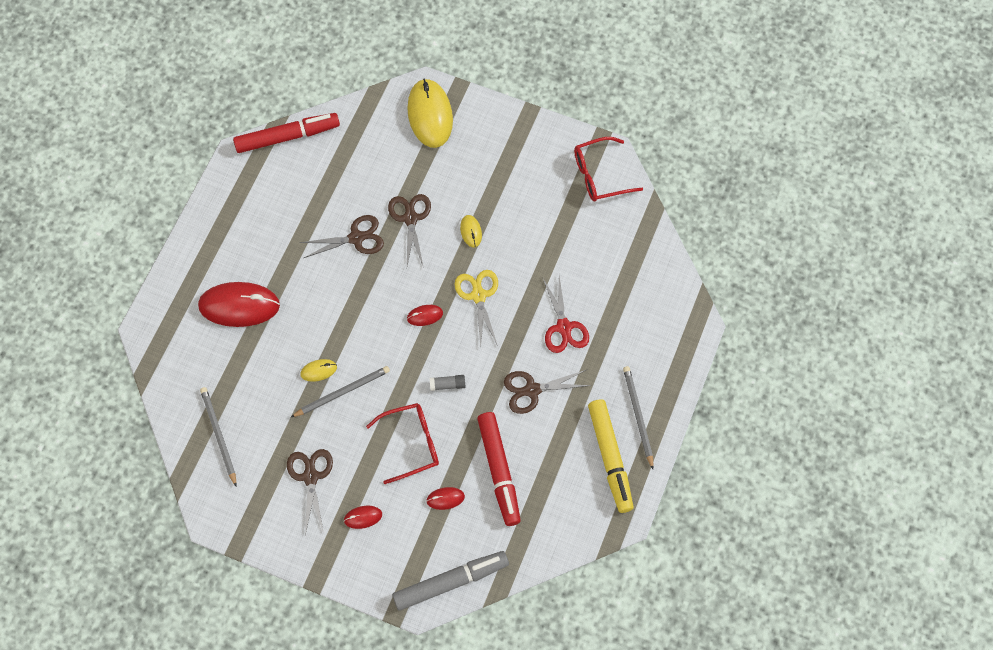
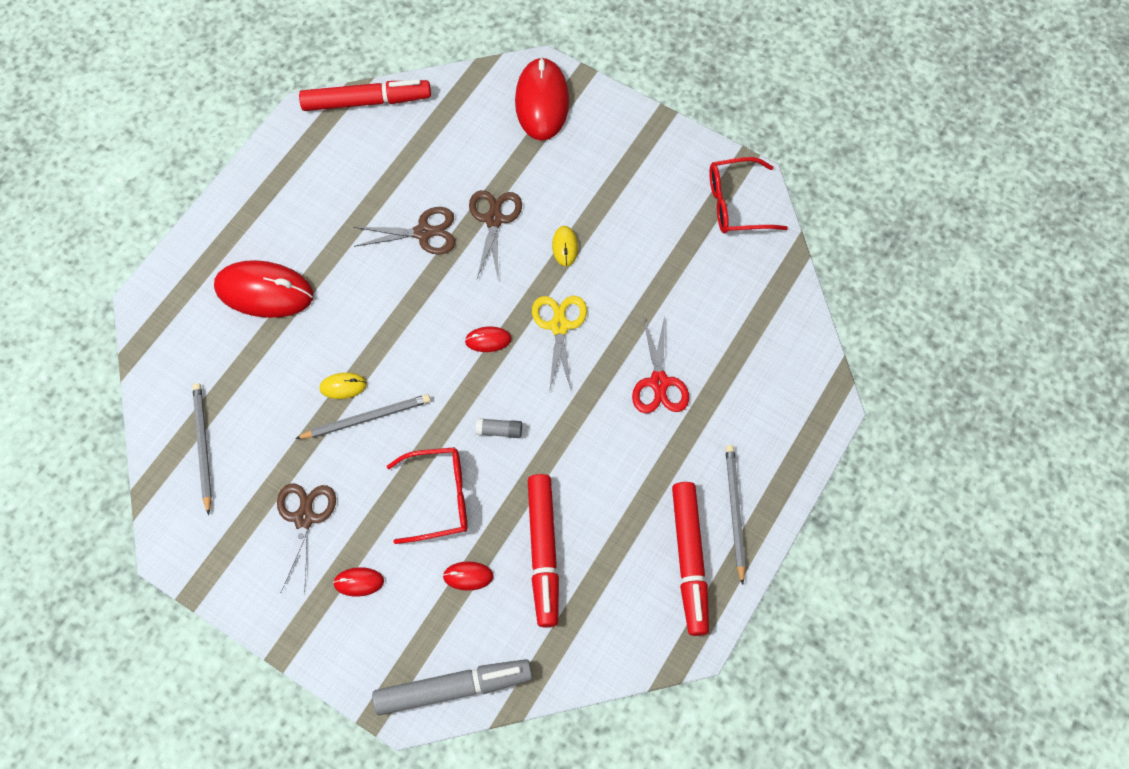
camera: 10 degrees right, 0 degrees up
yellow mouse [407,78,453,148] -> red mouse [515,57,569,141]
brown scissors [504,370,591,414] -> none
yellow marker [588,399,634,513] -> red marker [672,482,709,636]

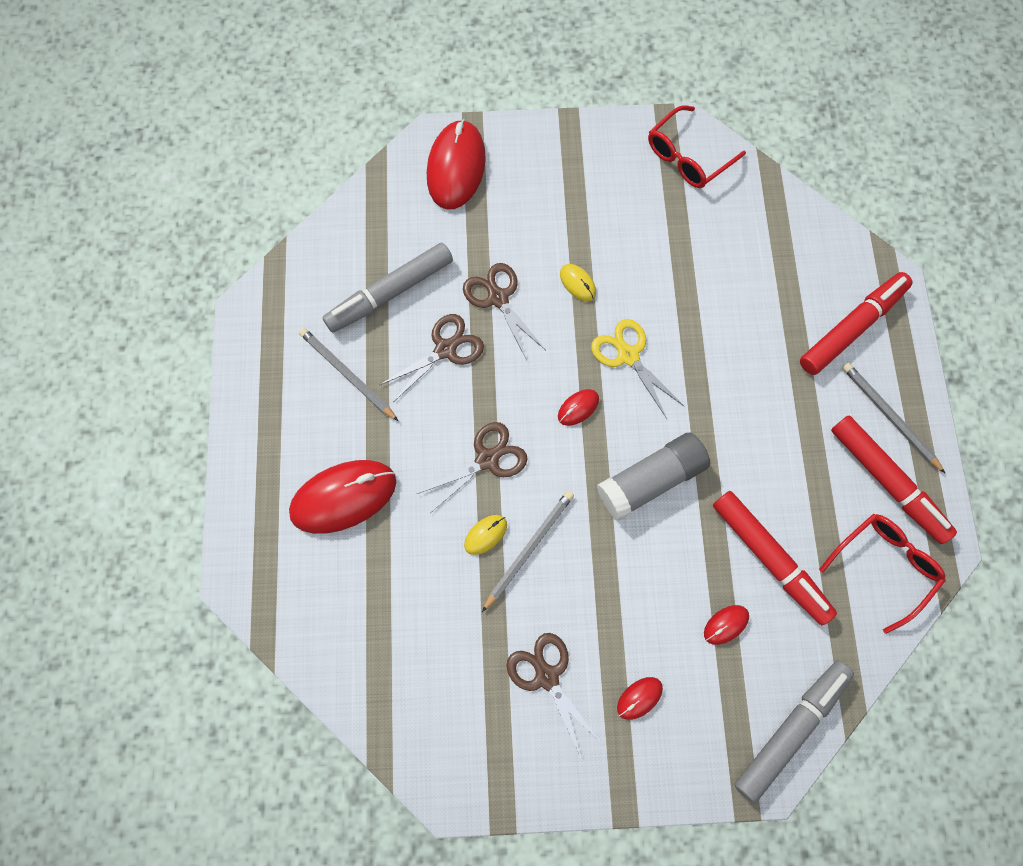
camera: 35 degrees left, 5 degrees up
grey pencil [192,383,212,515] -> grey pencil moved to [299,328,398,421]
red marker [299,79,431,111] -> red marker moved to [800,272,913,375]
red glasses [387,447,468,544] -> red glasses moved to [819,514,946,634]
grey glue stick [476,418,522,438] -> grey glue stick [597,432,710,521], size x2.30
red mouse [515,57,569,141] -> red mouse turned 45 degrees clockwise [427,119,486,210]
red scissors [632,316,689,413] -> none
none -> grey marker [322,243,453,333]
none -> brown scissors [417,422,527,512]

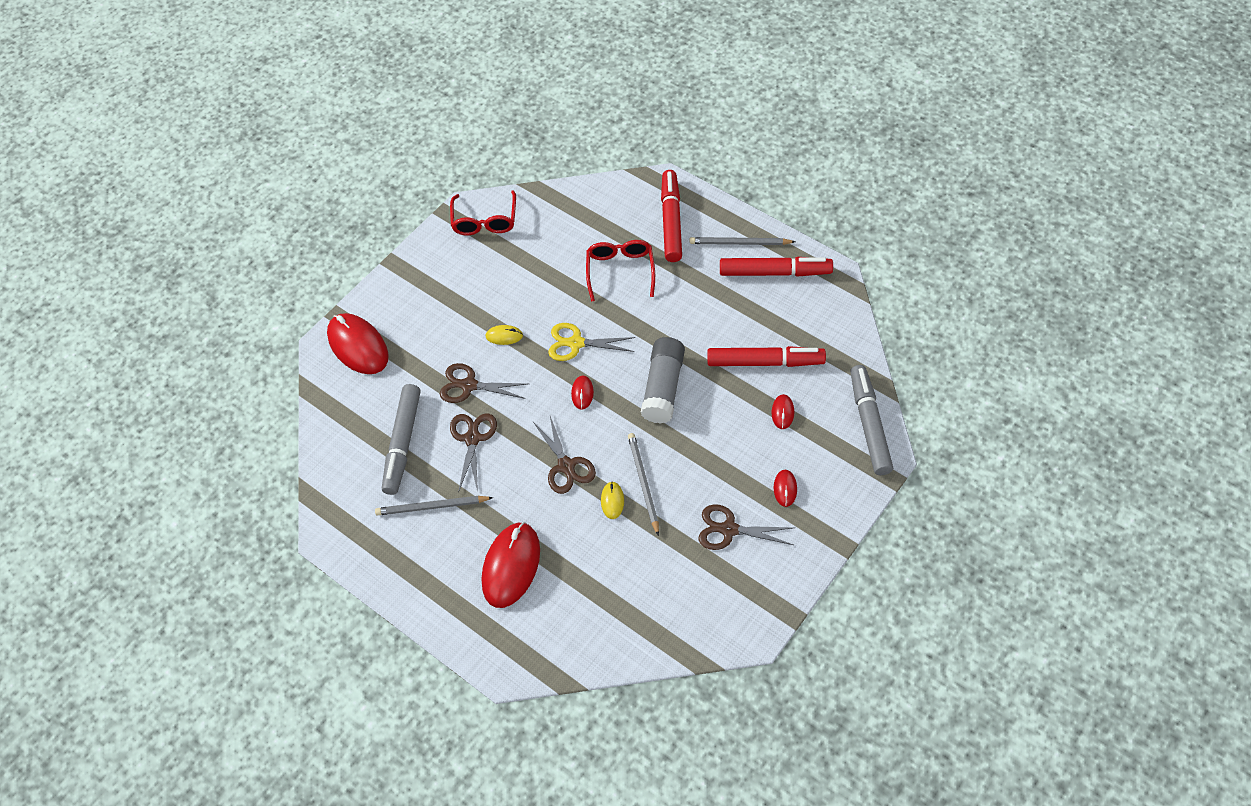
camera: 45 degrees left, 15 degrees down
brown scissors [417,422,527,512] -> brown scissors turned 150 degrees clockwise [533,416,596,494]
red glasses [819,514,946,634] -> red glasses moved to [586,240,655,302]

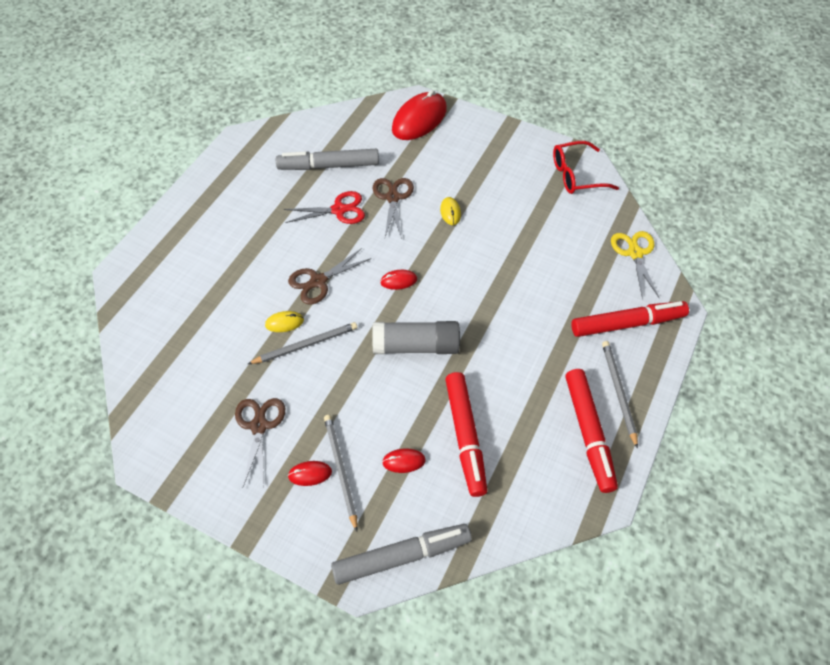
camera: 75 degrees right, 0 degrees up
grey pencil [375,496,493,516] -> grey pencil moved to [324,415,358,532]
brown scissors [450,414,497,493] -> red scissors [284,191,365,224]
red mouse [482,522,540,608] -> none
yellow scissors [548,323,636,361] -> yellow scissors moved to [611,231,660,299]
red glasses [586,240,655,302] -> none

